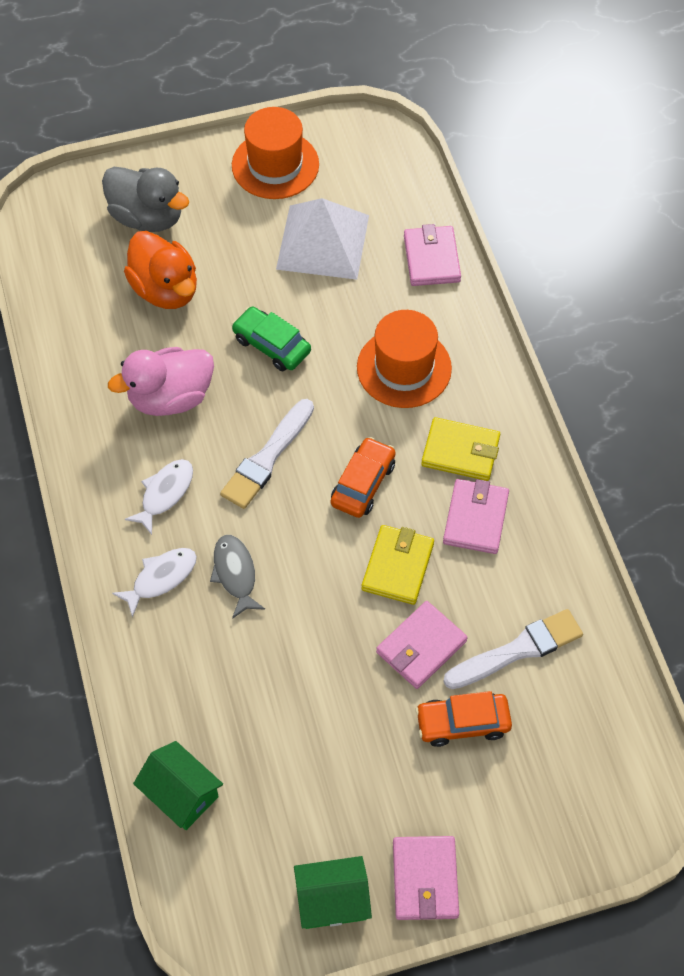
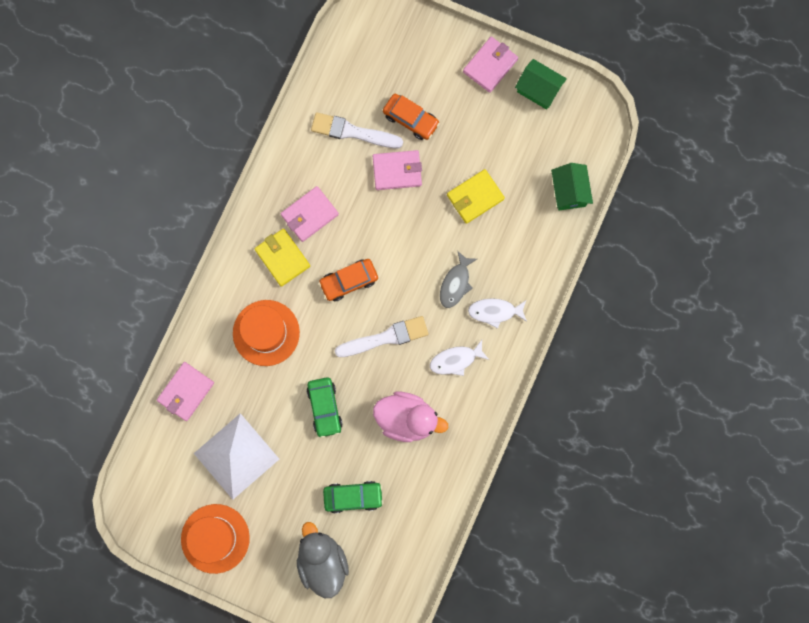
camera: 140 degrees left, 20 degrees up
orange duck [124,231,197,309] -> green car [323,481,383,513]
yellow wallet [361,525,434,605] -> yellow wallet moved to [447,169,505,224]

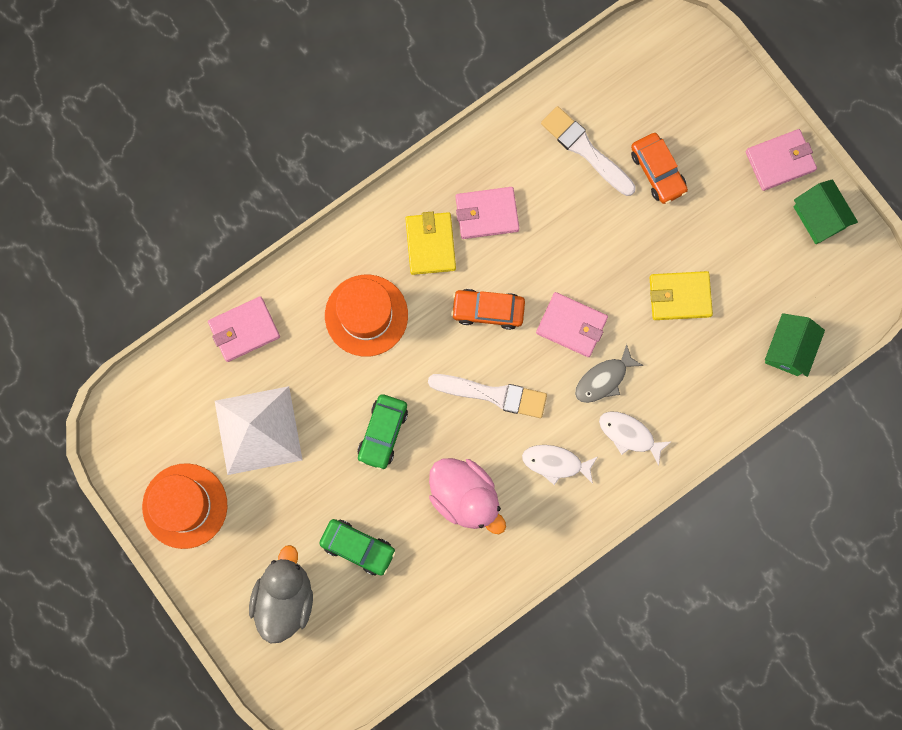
camera: 30 degrees right, 0 degrees up
pink wallet [373,150,422,190] -> pink wallet moved to [536,292,608,357]

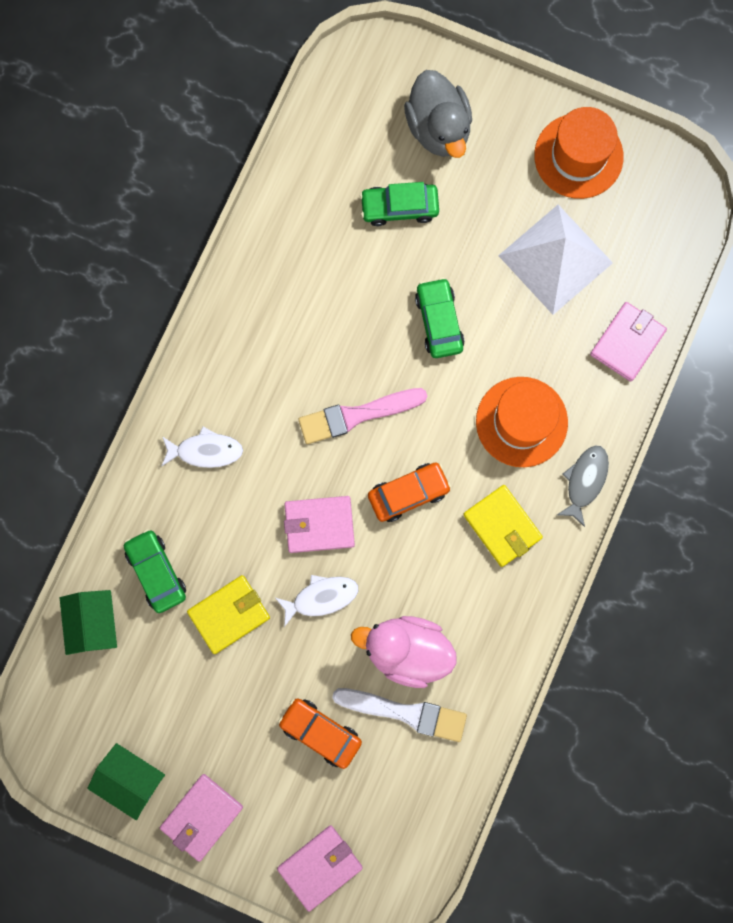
camera: 150 degrees right, 0 degrees up
white brush [428,374,547,418] -> pink brush [298,388,427,444]
pink duck [429,458,506,534] -> pink duck moved to [351,616,457,688]
pink wallet [456,187,519,239] -> pink wallet moved to [277,825,362,912]
white fish [522,445,597,485] -> white fish moved to [275,575,358,627]
grey fish [575,344,644,403] -> grey fish moved to [557,446,609,527]
none -> green car [124,529,186,613]

